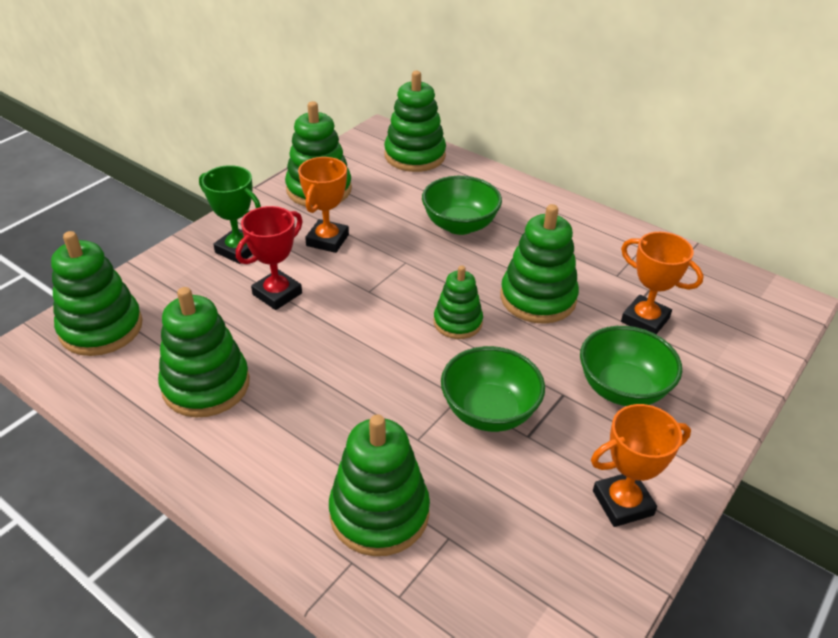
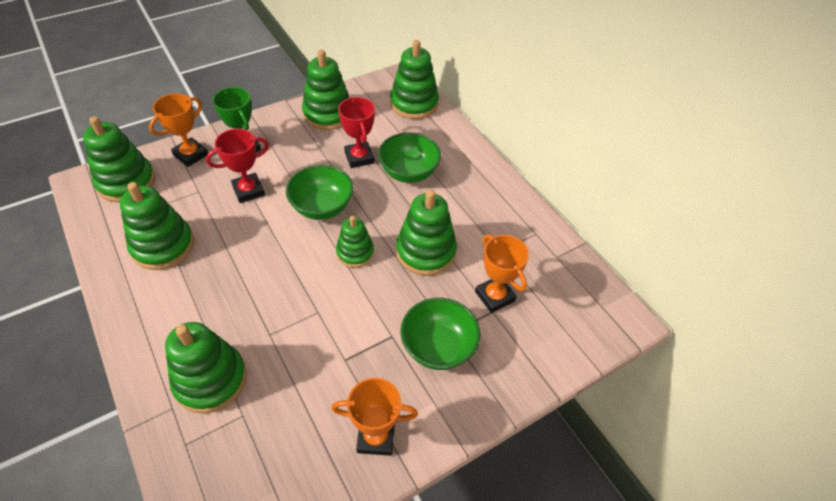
camera: 20 degrees right, 10 degrees up
orange trophy [298,157,349,253] -> orange trophy moved to [149,93,208,167]
green bowl [441,346,545,432] -> green bowl moved to [286,165,353,220]
none -> red trophy [338,97,375,168]

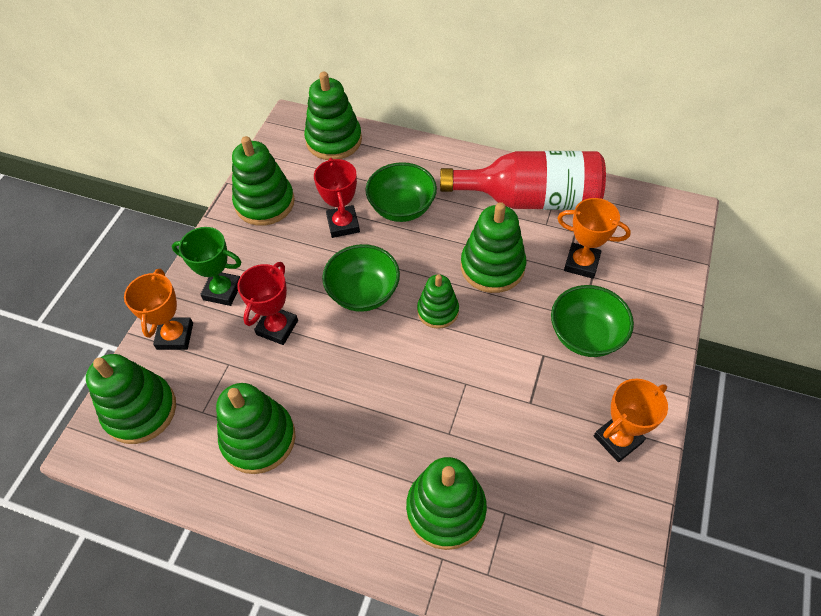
camera: 35 degrees left, 5 degrees up
red trophy [338,97,375,168] -> red trophy turned 45 degrees clockwise [314,158,360,238]
none -> red bottle [440,151,606,210]

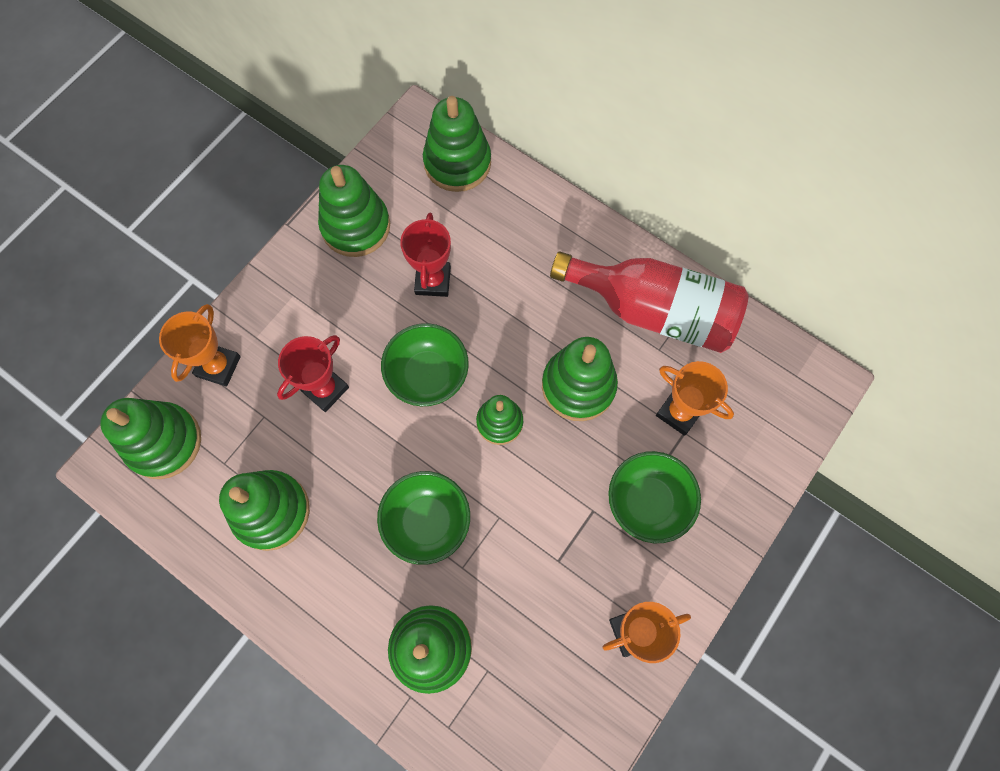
camera: 15 degrees right, 15 degrees up
green trophy [172,227,241,306] -> none
green bowl [365,162,437,222] -> green bowl moved to [377,471,470,565]

